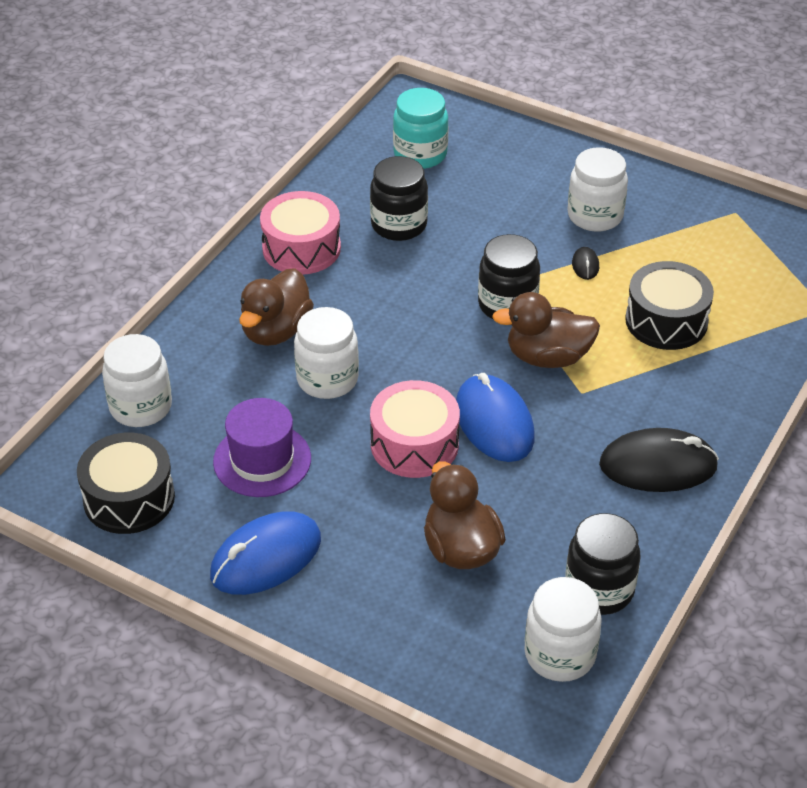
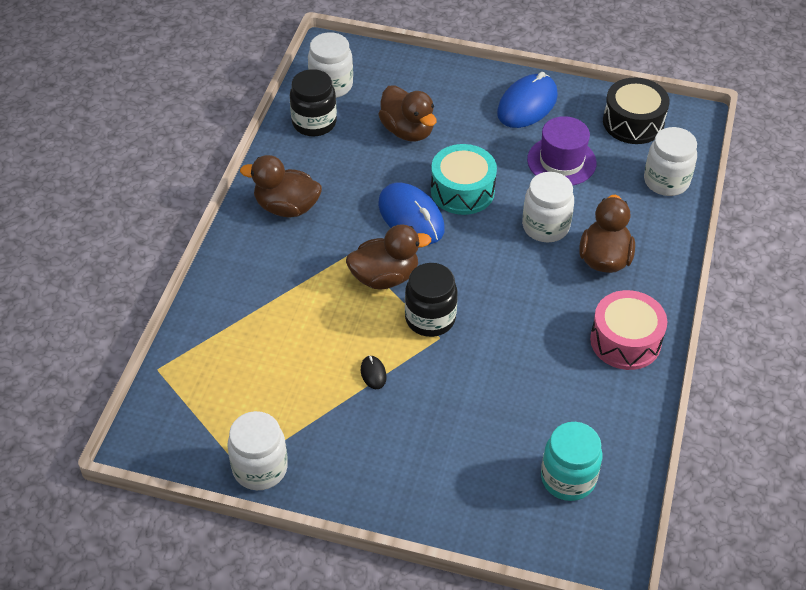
camera: 165 degrees right, 5 degrees up
black jar [370,156,428,241] -> none
pink drum [370,380,460,478] -> turquoise drum [431,144,497,215]
white jar [567,147,628,232] -> white jar moved to [228,411,288,490]
black mouse [599,428,719,492] -> brown duck [240,155,322,217]
black drum [625,261,714,350] -> none

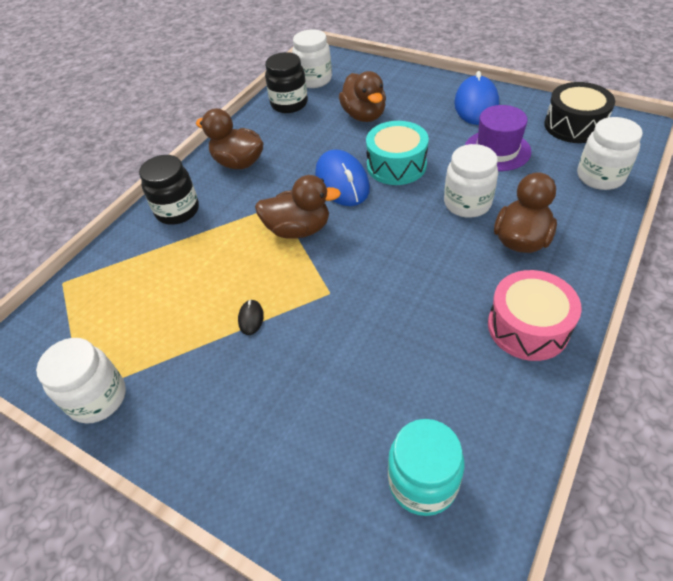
camera: 20 degrees right, 0 degrees up
black jar [405,263,457,337] -> black jar moved to [139,155,199,225]
blue mouse [497,72,558,128] -> blue mouse turned 45 degrees counterclockwise [454,71,499,125]

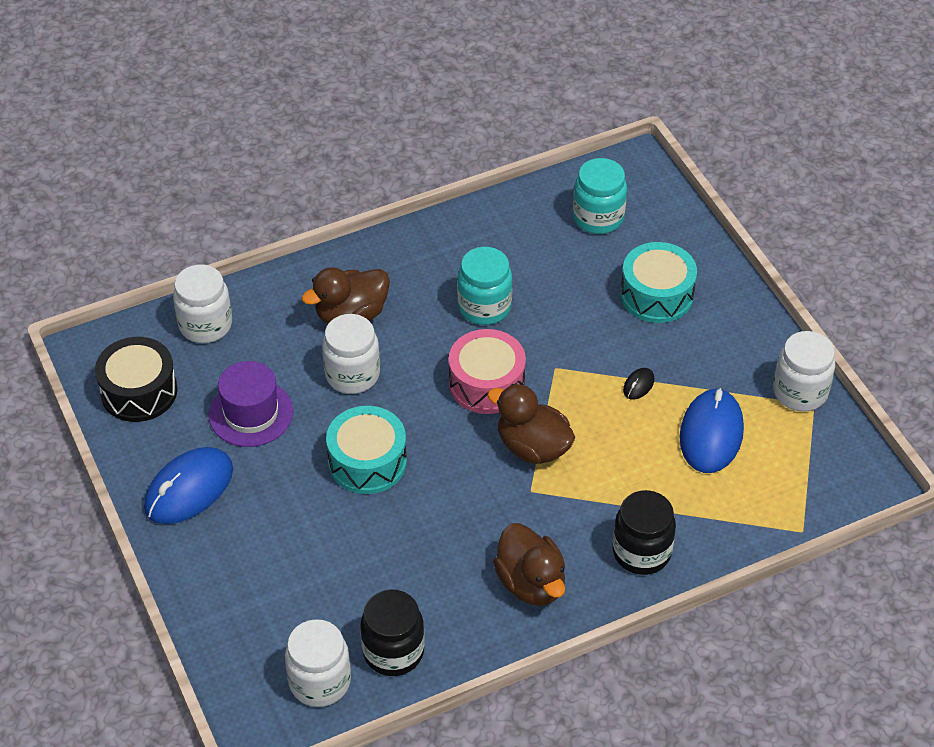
camera: 150 degrees left, 0 degrees up
blue mouse [315,149,370,206] -> blue mouse moved to [680,388,744,473]
brown duck [339,71,386,122] -> none
pink drum [488,270,582,361] -> pink drum moved to [449,329,526,414]
none -> turquoise jar [457,247,512,325]
none -> turquoise drum [620,242,697,323]

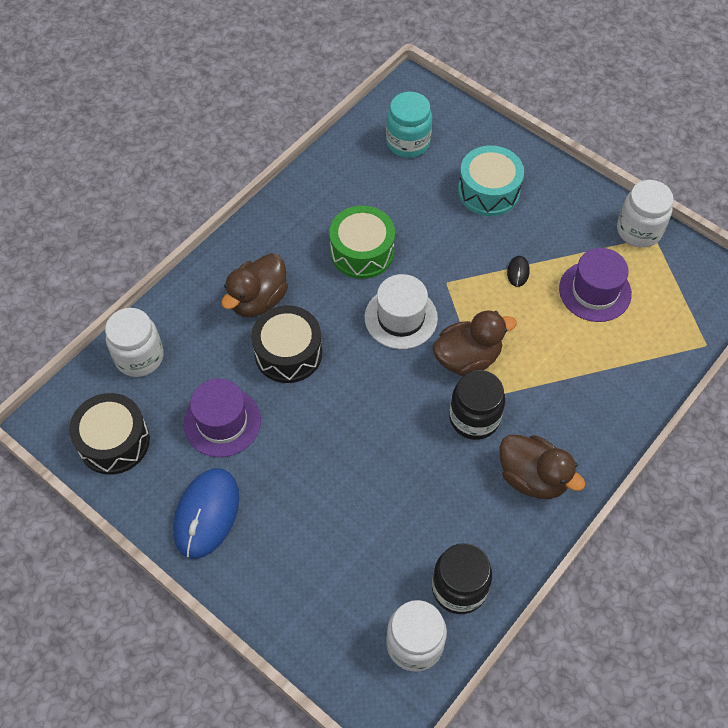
camera: 25 degrees left, 10 degrees up
white jar [322,314,380,394] -> black drum [251,305,322,383]
turquoise drum [326,406,407,494] -> none
pink drum [449,329,526,414] -> white hat [365,274,438,349]
turquoise jar [457,247,512,325] -> green drum [329,206,395,279]
brown duck [487,384,575,464] -> brown duck turned 150 degrees clockwise [432,310,517,376]
black jar [613,490,676,575] -> black jar moved to [449,370,505,440]
blue mouse [680,388,744,473] -> purple hat [559,248,632,322]

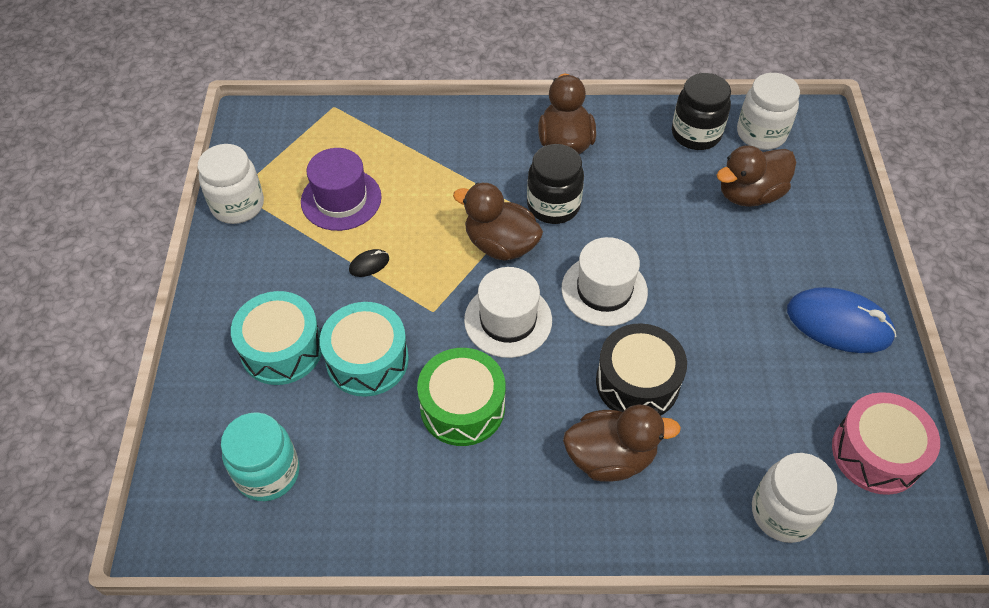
camera: 130 degrees left, 5 degrees down
black drum [69,393,150,475] -> pink drum [832,392,940,495]
blue mouse [173,468,239,559] -> blue mouse turned 45 degrees clockwise [787,287,896,353]
purple hat [184,379,261,457] -> none
none -> turquoise drum [320,302,409,397]
none -> white hat [561,237,648,326]
none -> brown duck [717,146,796,207]

